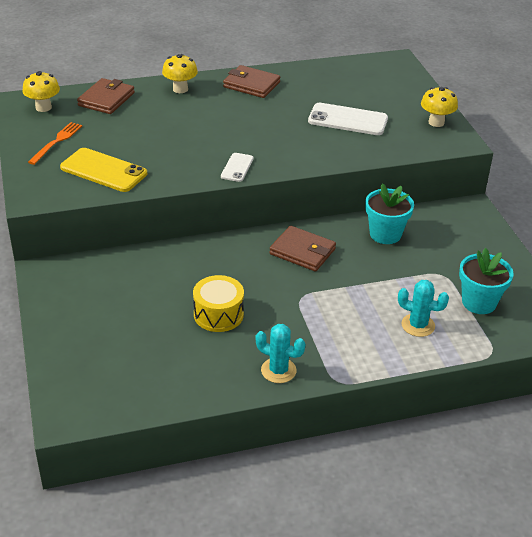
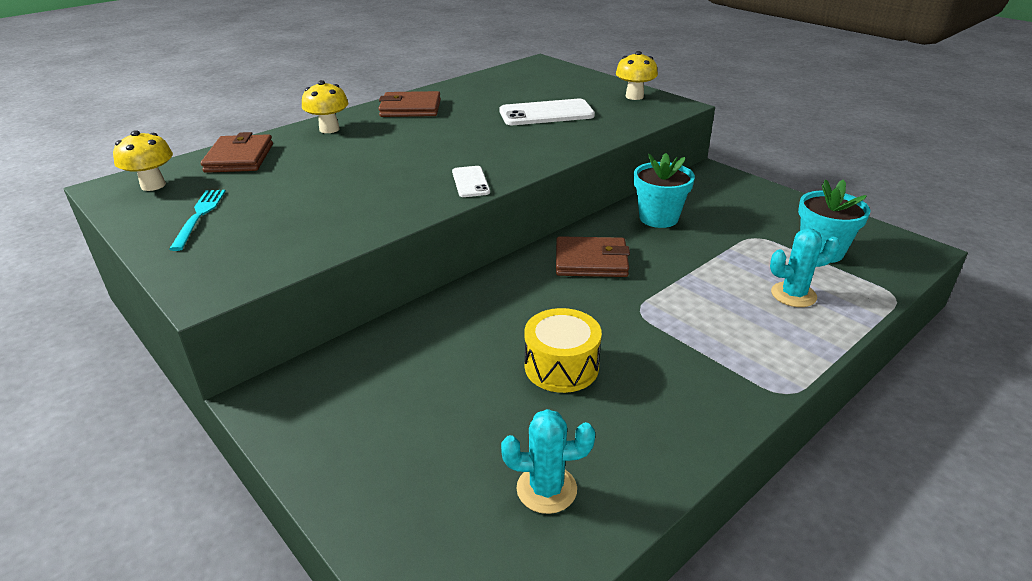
camera: 25 degrees left, 5 degrees down
orange fork [28,122,82,165] -> turquoise fork [169,190,226,251]
yellow phone [60,148,147,192] -> none
turquoise cactus [256,324,305,383] -> turquoise cactus moved to [501,409,595,514]

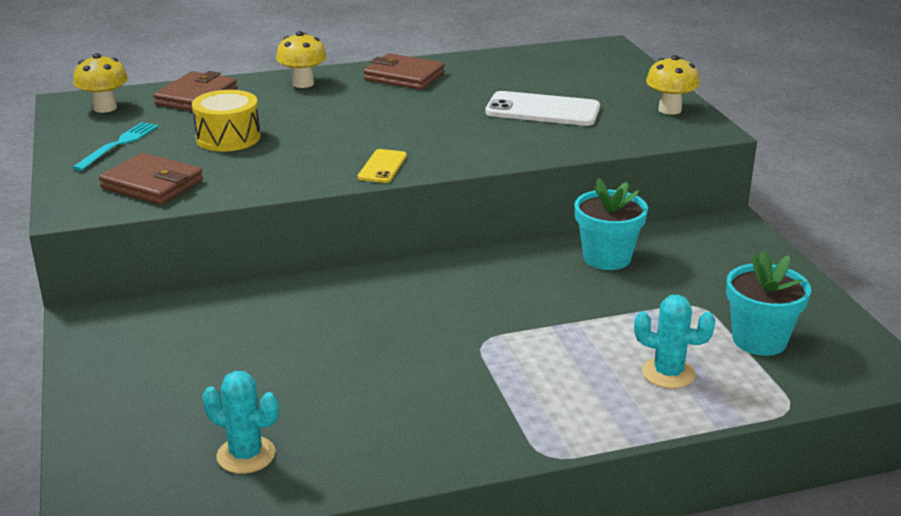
camera: 25 degrees right, 5 degrees down
white phone [452,166,490,197] -> yellow phone [358,149,407,183]
yellow drum [524,308,602,393] -> yellow drum moved to [192,90,261,152]
brown wallet [556,236,630,277] -> brown wallet moved to [99,153,203,205]

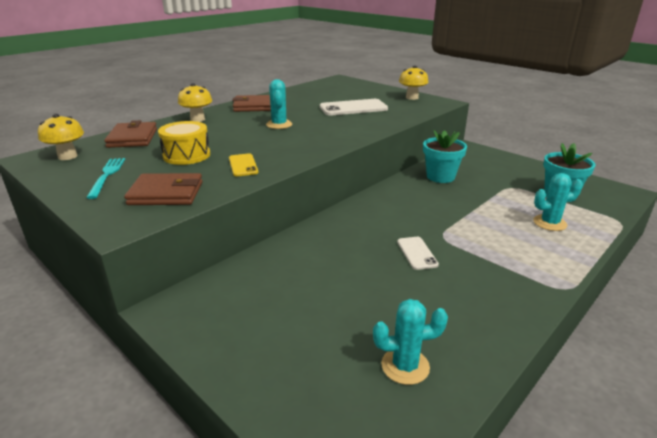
camera: 30 degrees left, 0 degrees up
yellow phone [358,149,407,183] -> yellow phone moved to [229,154,258,176]
none -> turquoise cactus [266,79,292,129]
none -> white phone [397,237,439,270]

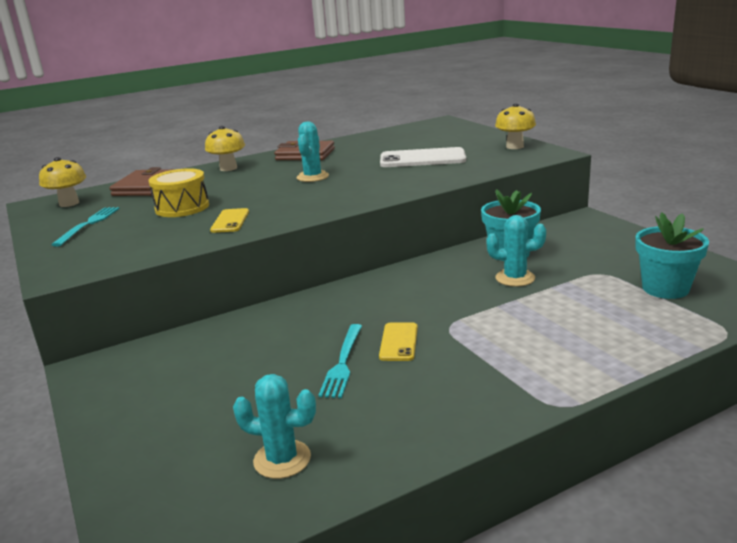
camera: 20 degrees right, 5 degrees down
brown wallet [124,173,203,205] -> none
white phone [397,237,439,270] -> yellow phone [379,323,418,361]
turquoise cactus [533,173,583,231] -> turquoise cactus moved to [487,215,546,287]
none -> turquoise fork [318,324,362,398]

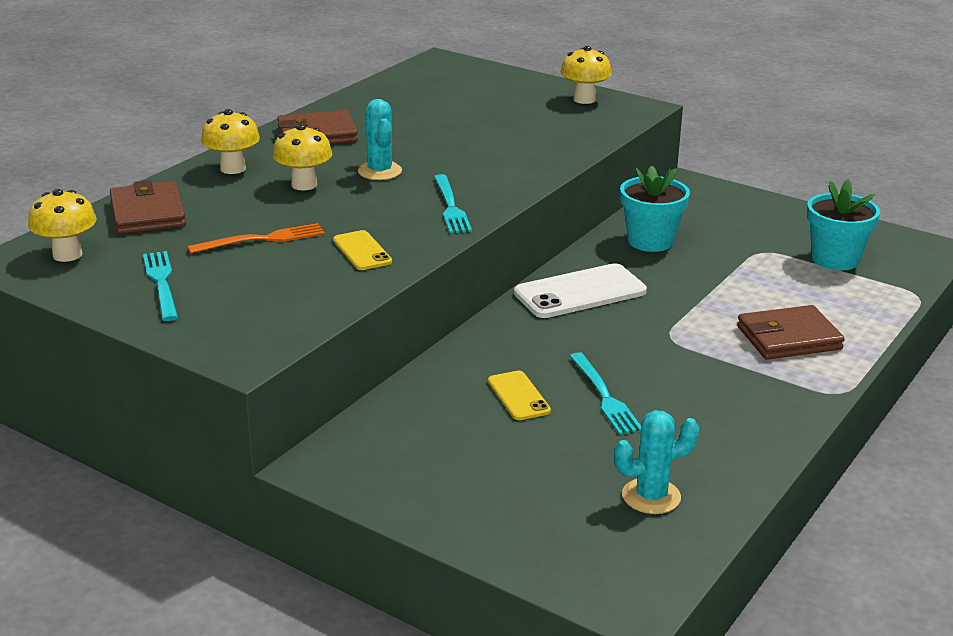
camera: 30 degrees left, 5 degrees up
yellow drum [149,168,209,217] -> orange fork [188,223,325,254]
yellow phone [379,323,418,361] -> yellow phone moved to [488,371,551,420]
white phone [380,147,466,167] -> white phone moved to [514,263,647,318]
turquoise cactus [487,215,546,287] -> none
none -> yellow mushroom [273,124,332,191]
none -> turquoise fork [434,174,472,233]
none -> brown wallet [737,305,845,360]

